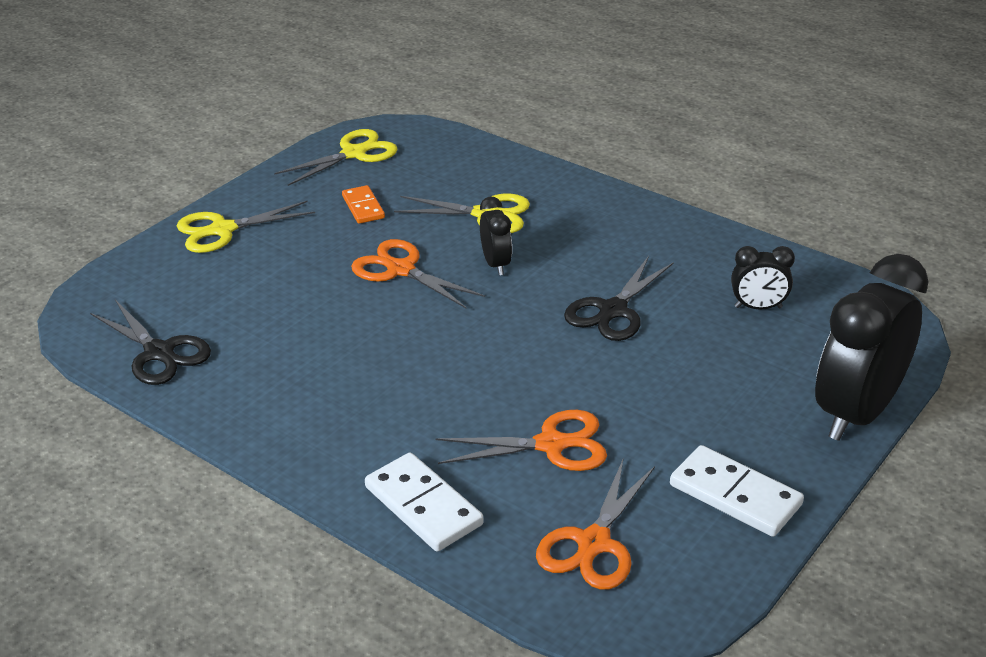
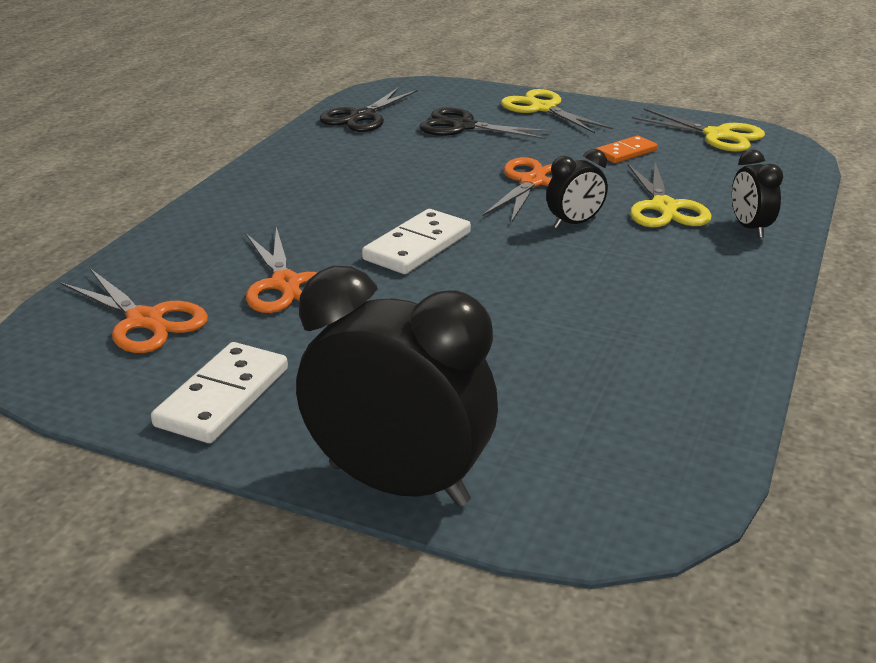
camera: 75 degrees right, 5 degrees down
white domino [365,452,483,552] -> white domino moved to [362,209,471,274]
orange scissors [536,460,655,590] -> orange scissors turned 150 degrees counterclockwise [60,268,208,353]
black scissors [564,256,674,341] -> black scissors moved to [419,108,552,139]
black clock [731,246,795,309] -> black clock moved to [732,150,783,238]

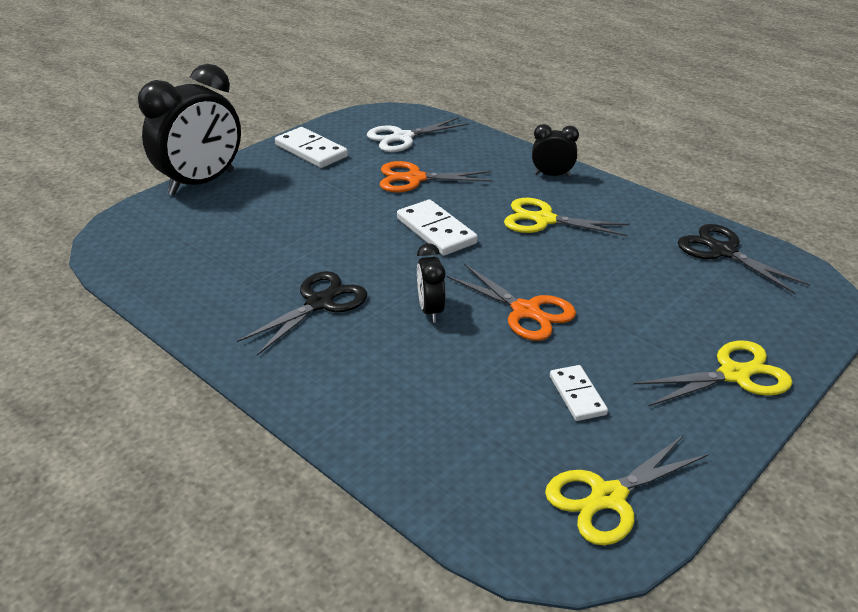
camera: 110 degrees right, 5 degrees up
orange scissors [60,268,208,353] -> white scissors [367,117,469,152]
black scissors [419,108,552,139] -> black scissors moved to [237,271,367,355]
orange domino [596,136,658,163] -> white domino [550,365,608,421]
yellow scissors [628,163,712,228] -> yellow scissors moved to [504,198,630,236]
black clock [732,150,783,238] -> black clock moved to [532,124,579,177]

